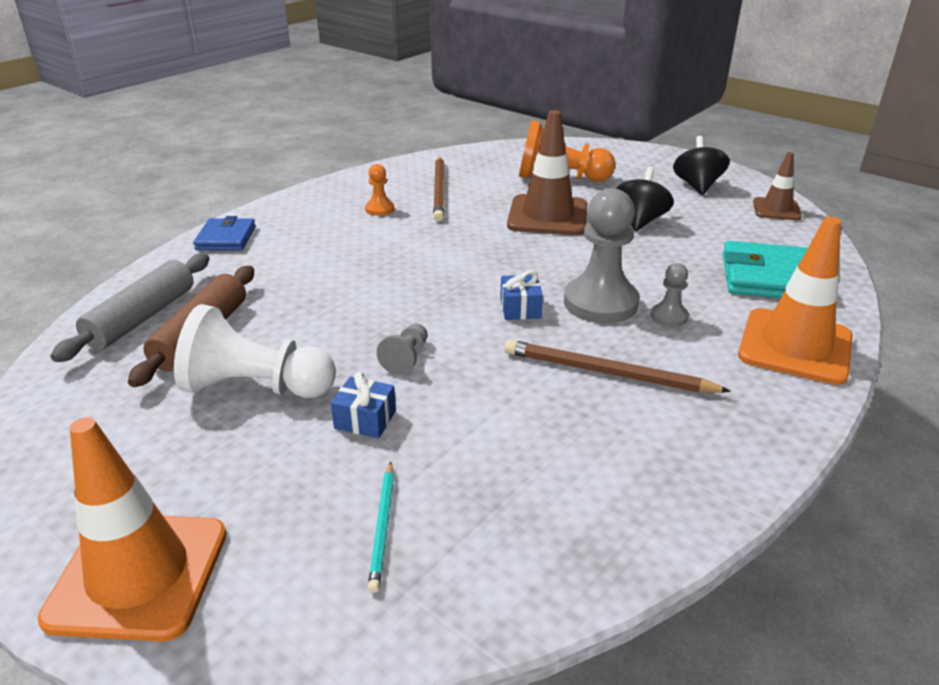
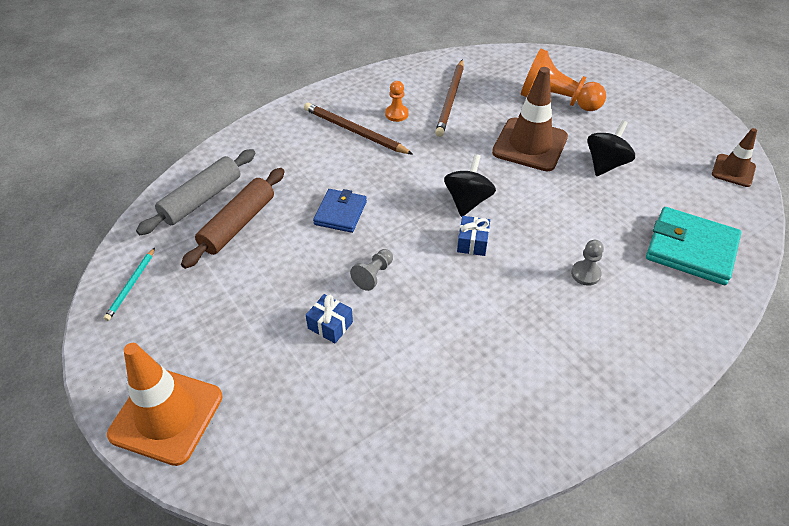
camera: 15 degrees right, 15 degrees up
white pawn [174,304,336,398] -> none
blue wallet [193,216,255,251] -> blue wallet moved to [313,189,367,233]
turquoise pencil [368,462,394,593] -> turquoise pencil moved to [104,248,155,321]
brown pencil [504,340,731,393] -> brown pencil moved to [304,103,413,155]
grey pawn [564,188,640,323] -> none
black spinning top [673,136,730,195] -> black spinning top moved to [444,154,496,217]
orange traffic cone [738,217,853,385] -> none

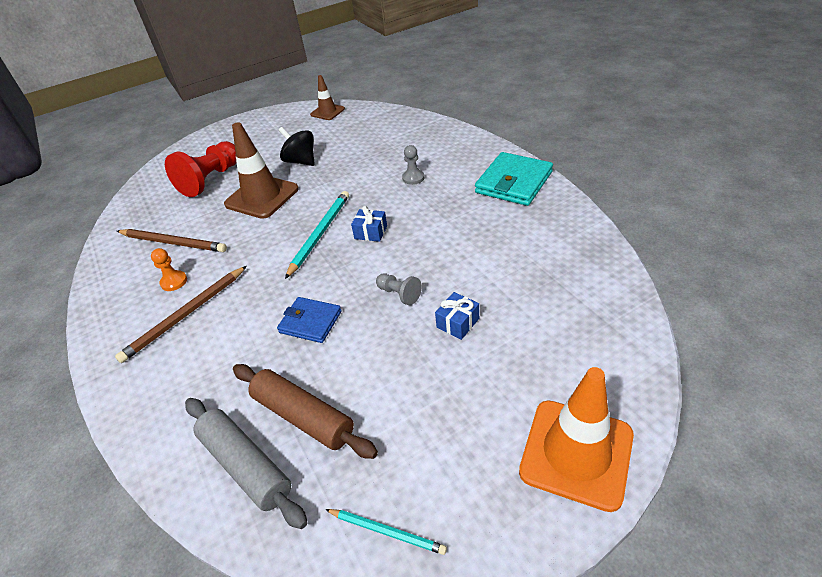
camera: 80 degrees left, 5 degrees down
black spinning top [444,154,496,217] -> turquoise pencil [285,191,349,279]
orange pawn [521,49,606,111] -> red pawn [165,141,237,197]
turquoise wallet [646,207,741,285] -> turquoise wallet moved to [475,152,553,206]

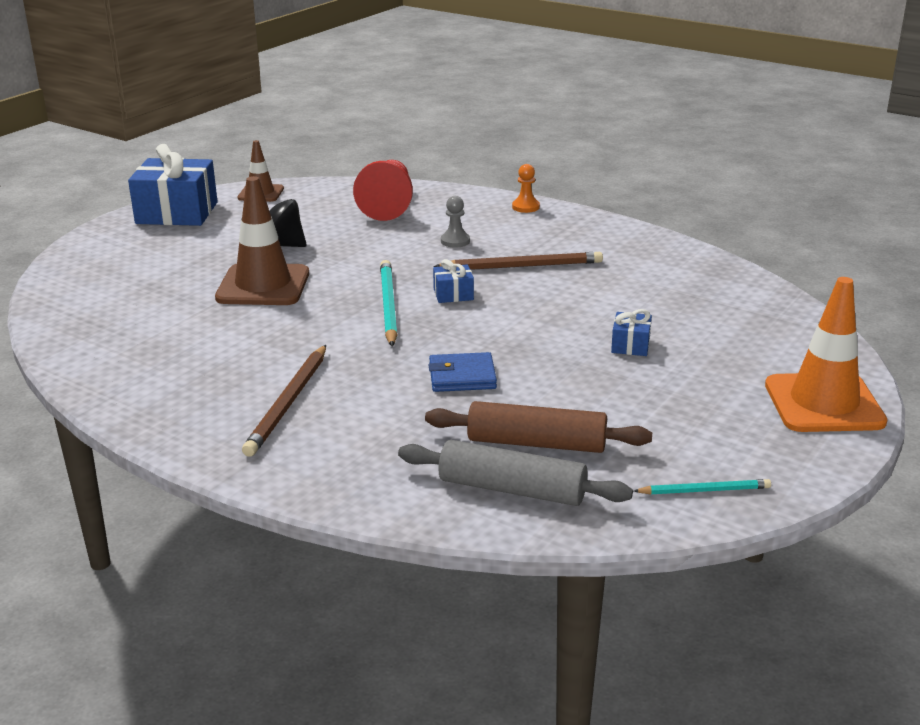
camera: 30 degrees left, 15 degrees down
brown pencil [117,229,227,252] -> brown pencil moved to [433,252,603,270]
orange pawn [151,248,187,291] -> orange pawn moved to [512,164,540,213]
red pawn [165,141,237,197] -> red pawn moved to [353,160,413,221]
grey pawn [376,274,422,305] -> none
turquoise wallet [475,152,553,206] -> none
none -> blue gift [128,144,218,226]

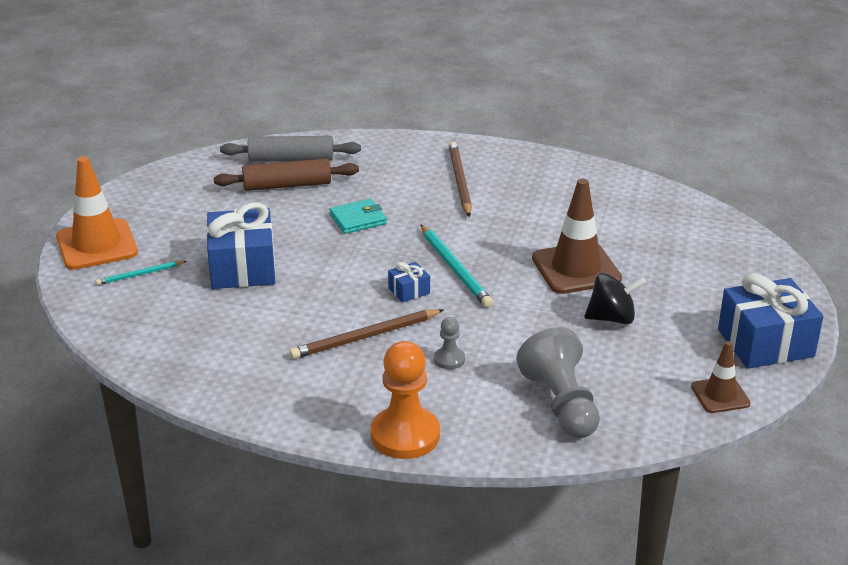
camera: 160 degrees right, 5 degrees up
red pawn [353,160,413,221] -> grey pawn [516,327,600,438]
blue wallet [429,352,497,392] -> turquoise wallet [329,199,387,234]
orange pawn [512,164,540,213] -> orange pawn [371,341,440,459], size x2.08
blue gift [611,309,652,356] -> blue gift [206,202,275,289], size x2.19
turquoise pencil [634,479,771,495] -> turquoise pencil moved to [95,261,187,285]

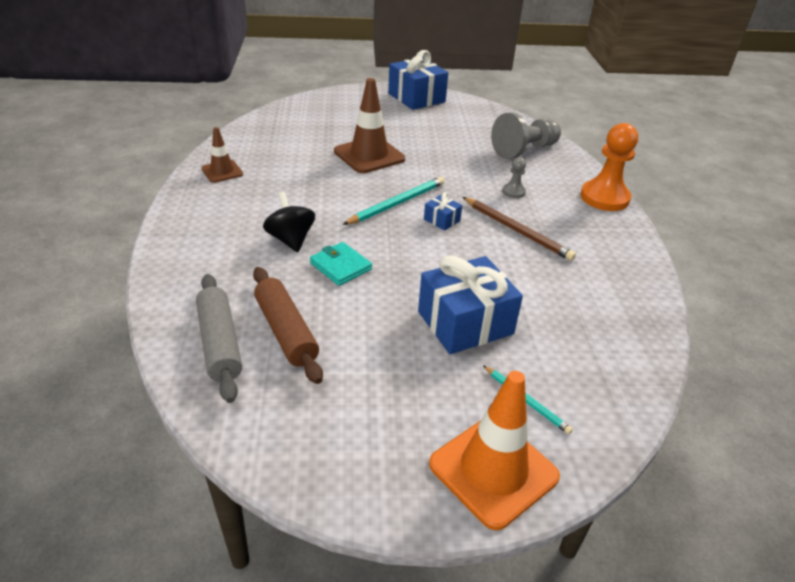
camera: 110 degrees left, 5 degrees up
brown pencil [449,142,472,217] -> none
black spinning top [585,273,646,324] -> black spinning top moved to [263,192,315,252]
brown traffic cone [691,341,751,413] -> brown traffic cone moved to [201,127,243,183]

